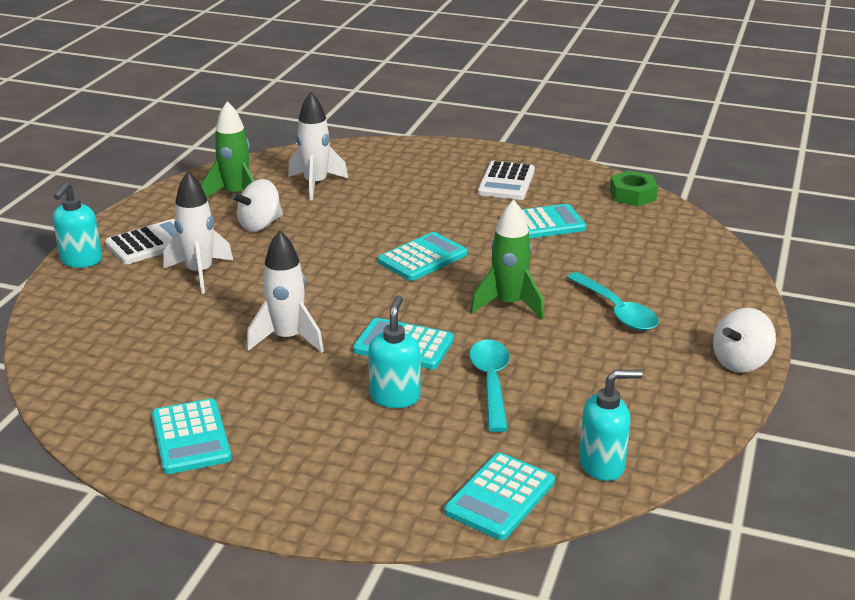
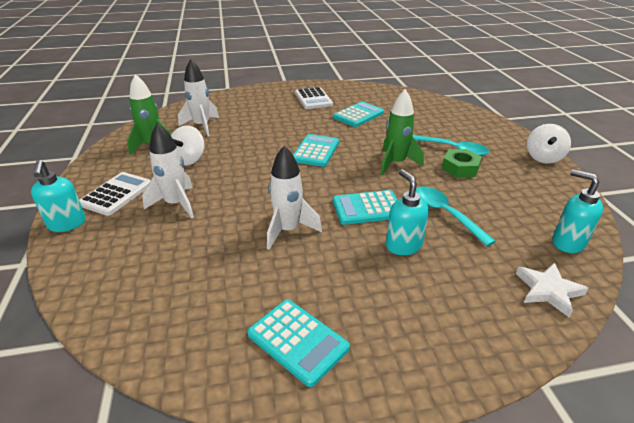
camera: 30 degrees left, 5 degrees up
turquoise calculator [444,453,555,540] -> white star [516,263,589,317]
turquoise soap dispenser [579,370,643,481] -> turquoise soap dispenser turned 90 degrees counterclockwise [552,169,603,253]
green nut [610,170,658,207] -> green nut moved to [442,149,482,178]

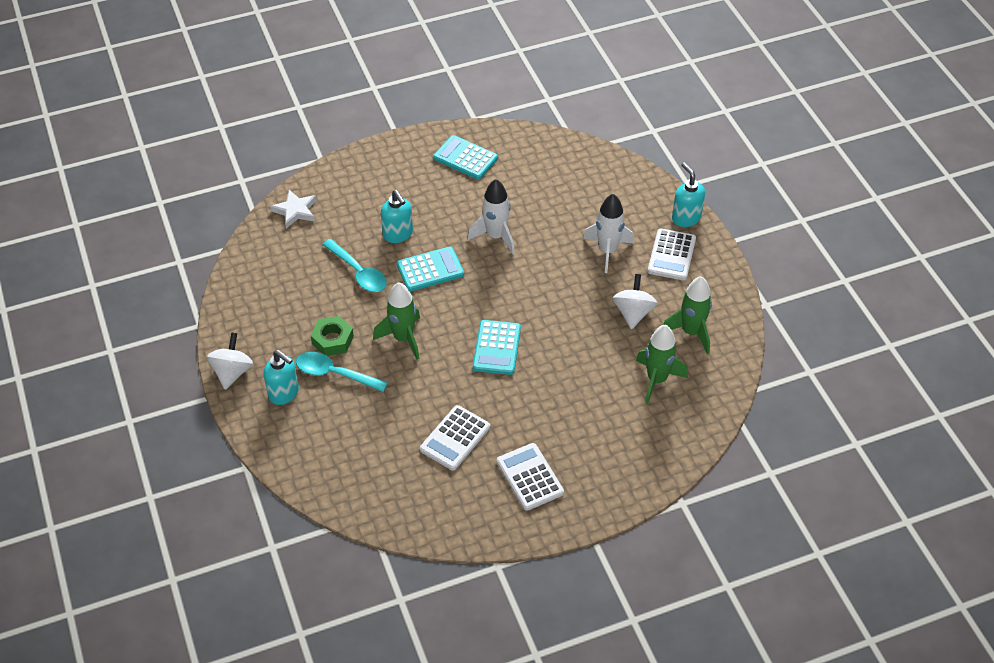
camera: 170 degrees right, 15 degrees up
white rocket [178,59,219,136] -> green rocket [636,325,688,404]
turquoise calculator [333,102,384,127] -> white calculator [420,405,490,471]
turquoise soap dispenser [552,169,603,253] -> turquoise soap dispenser moved to [264,350,299,405]

